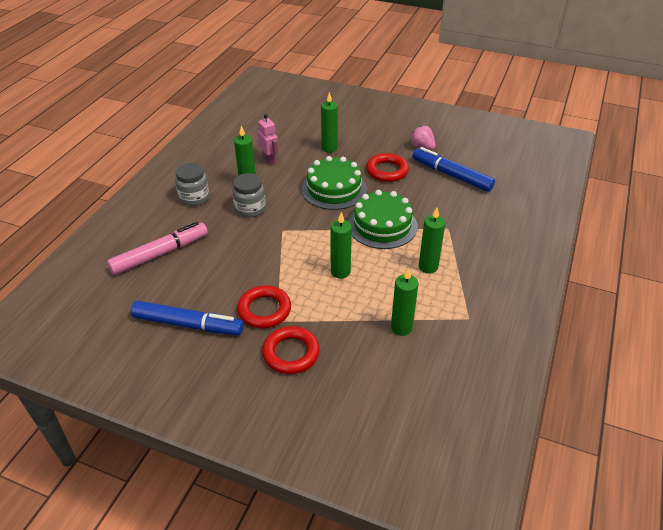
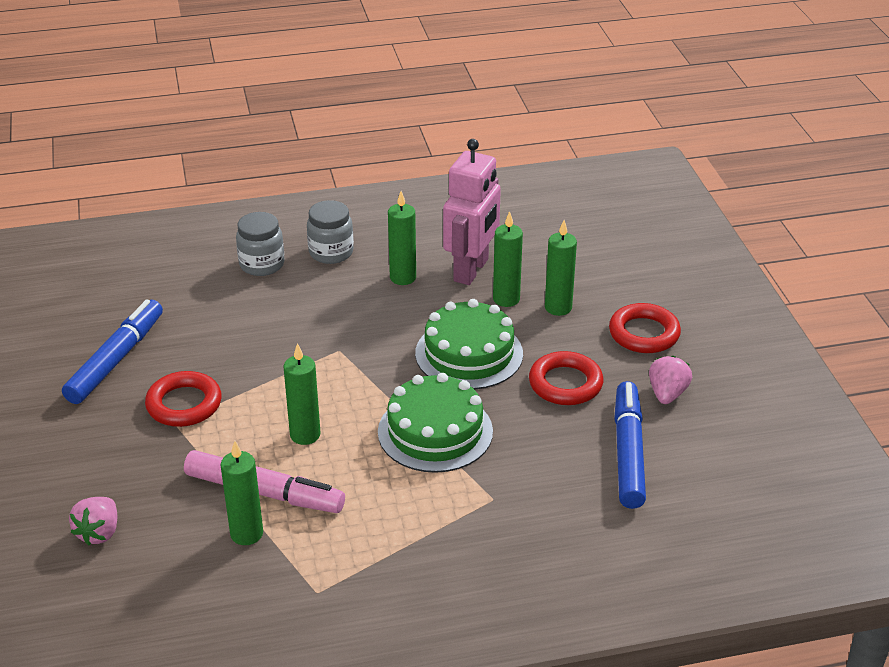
camera: 55 degrees right, 5 degrees down
pink marker [107,222,208,275] -> pink marker moved to [184,450,345,513]
blue marker [131,301,244,335] -> blue marker turned 135 degrees counterclockwise [62,299,163,404]
grey jar [232,173,266,218] -> grey jar moved to [236,212,284,276]
pink robot [257,114,279,165] -> pink robot [443,139,501,285], size x1.80
red ring [262,326,320,374] -> red ring moved to [609,303,681,353]
green candle [419,207,445,274] -> green candle moved to [493,211,523,307]
none -> pink strawberry [69,497,117,545]

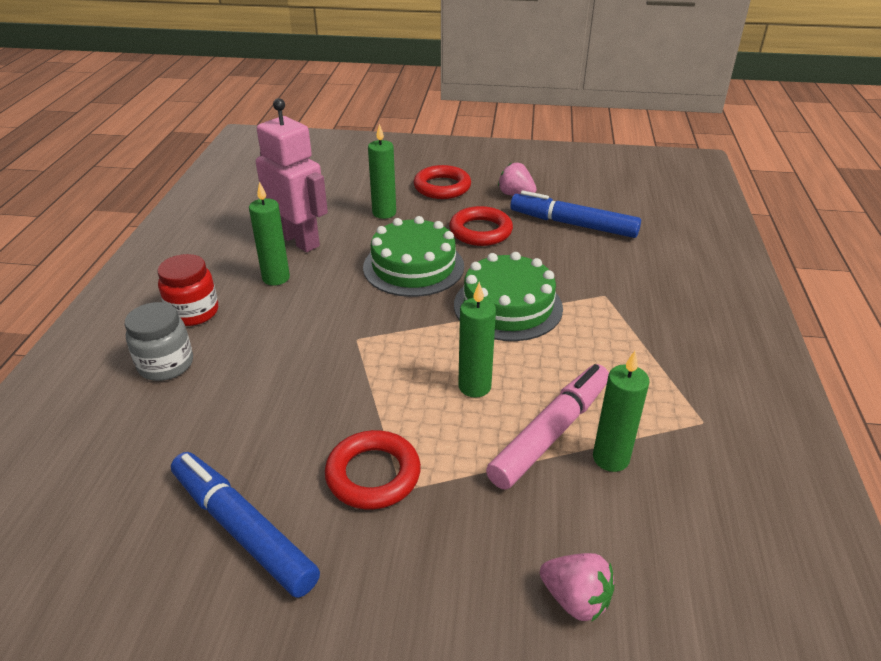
camera: 70 degrees left, 0 degrees up
grey jar [307,200,354,264] -> red jar [157,254,218,326]
green candle [493,211,523,307] -> none

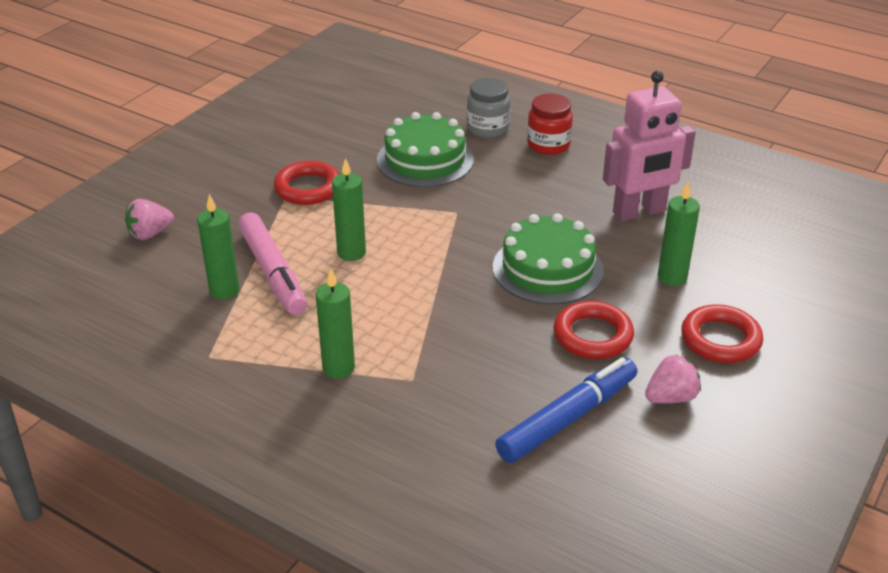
camera: 115 degrees right, 0 degrees up
blue marker [171,452,320,598] -> none
green candle [249,182,290,285] -> green candle moved to [316,269,355,378]
green cake [454,252,563,341] -> green cake moved to [377,112,474,187]

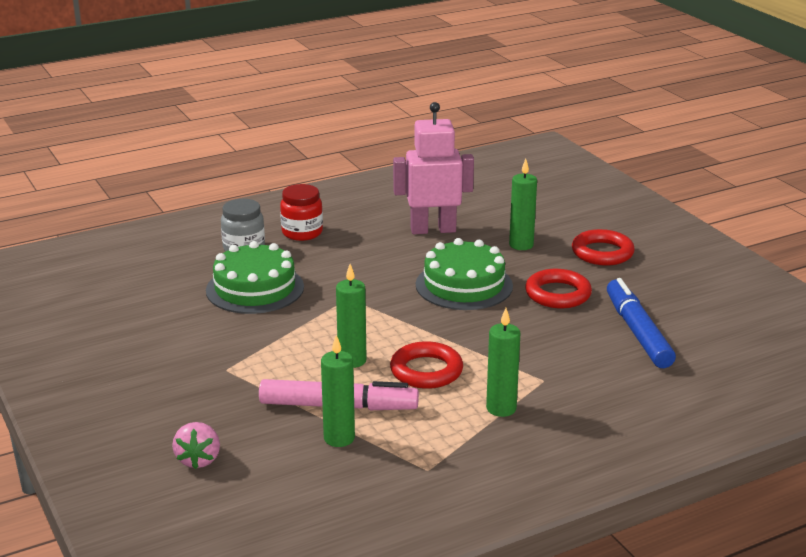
camera: 60 degrees left, 10 degrees down
red ring [274,161,339,205] -> red ring moved to [390,341,463,389]
pink robot [603,71,696,221] -> pink robot turned 105 degrees counterclockwise [393,102,474,234]
pink strawberry [645,354,701,403] -> none

